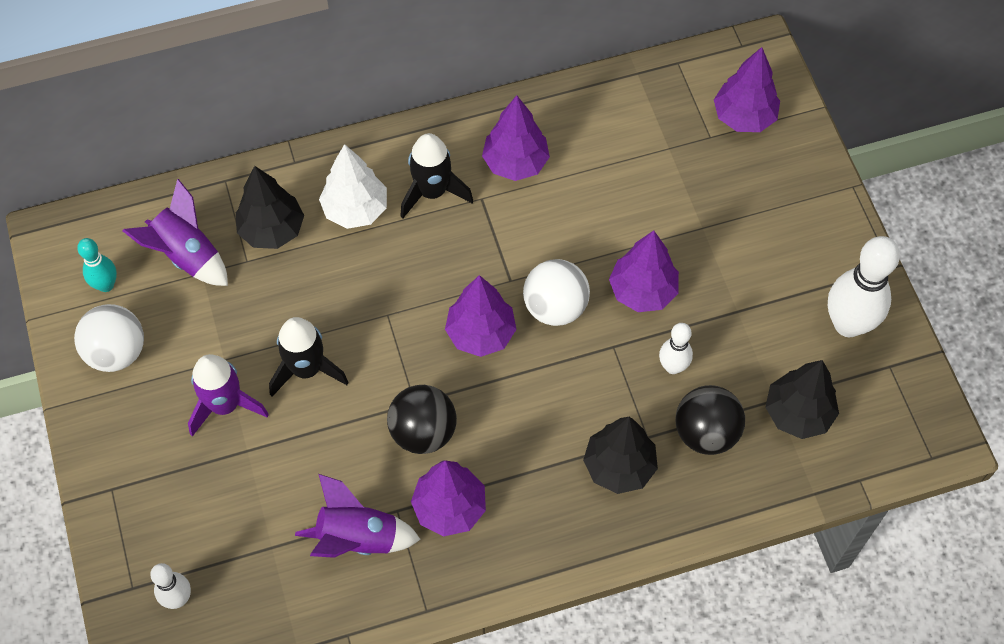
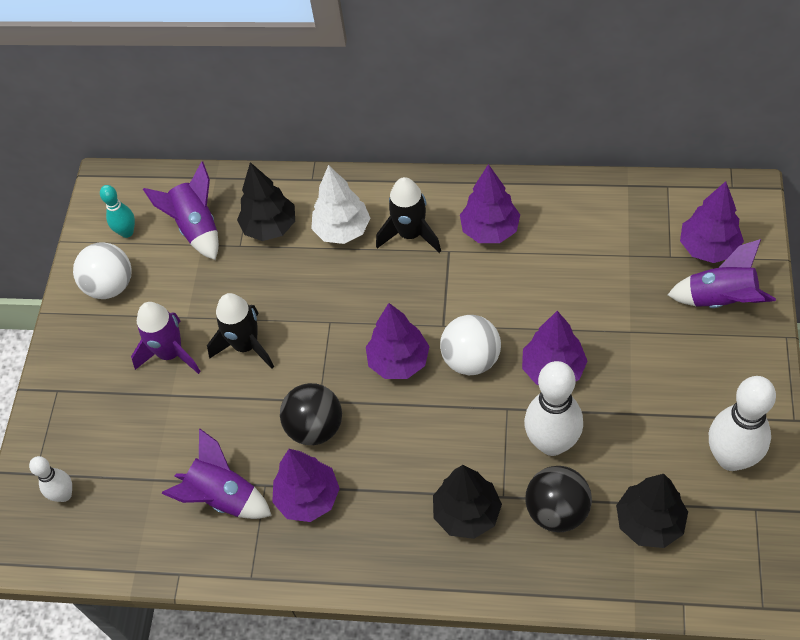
camera: 30 degrees right, 5 degrees down
white bowling pin [659,323,693,374] -> white bowling pin [524,361,583,456], size x1.84
none -> purple rocket [668,239,776,308]

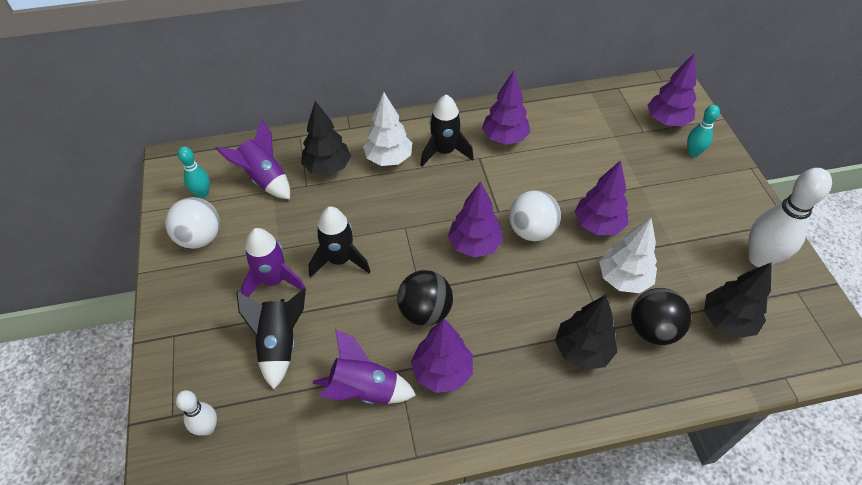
camera: 25 degrees left, 5 degrees down
white bowling pin [524,361,583,456] -> white tree [599,218,657,293]
purple rocket [668,239,776,308] -> turquoise bowling pin [687,105,720,157]
none -> black rocket [236,289,306,389]

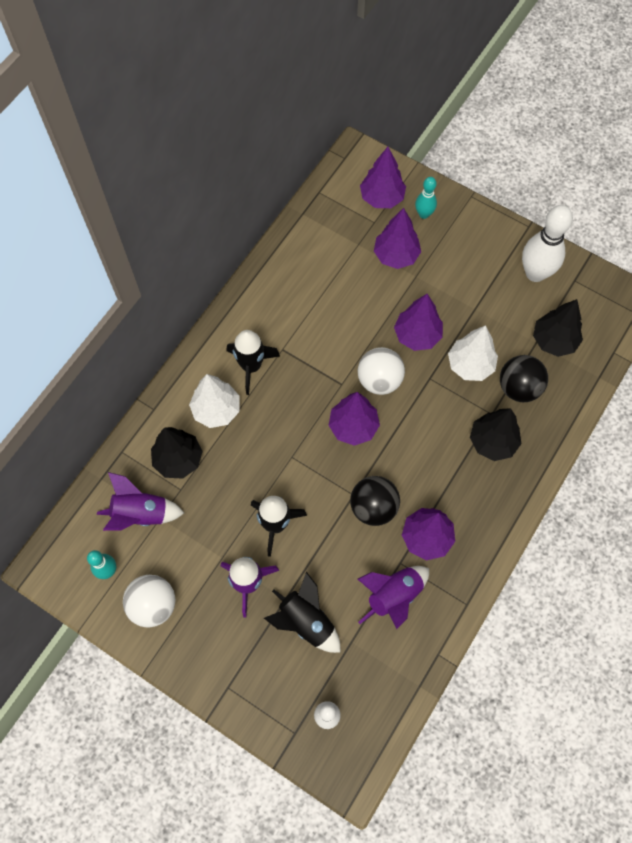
camera: 45 degrees left, 15 degrees up
purple tree [482,70,530,145] -> purple tree moved to [374,208,421,269]

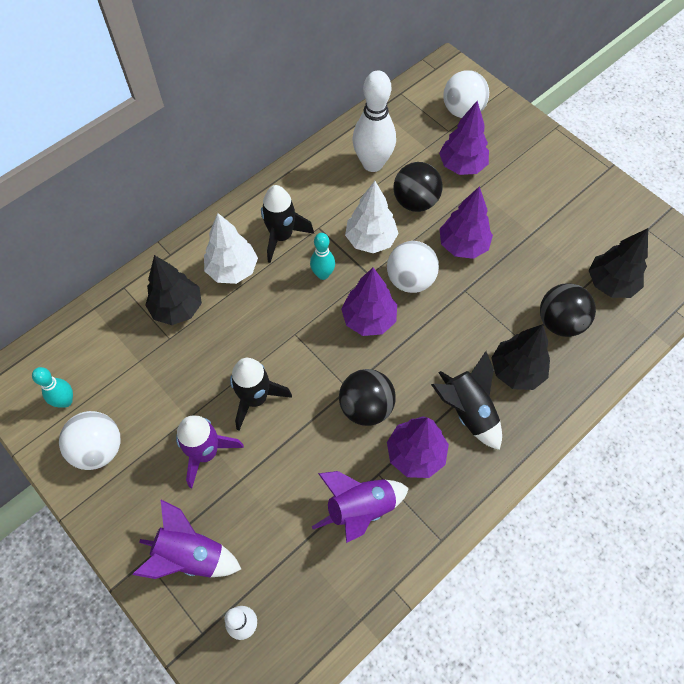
camera: 15 degrees right, 5 degrees down
purple rocket [97,472,184,531] -> purple rocket moved to [133,500,241,579]
black rocket [264,572,341,653] -> black rocket moved to [431,351,502,450]
purple tree [360,147,406,208] -> white ball [443,70,489,118]
turquoise bowling pin [415,177,437,219] -> turquoise bowling pin moved to [310,233,335,280]
white tree [448,325,498,381] -> white tree moved to [345,181,399,253]
white bowling pin [522,205,573,282] -> white bowling pin moved to [353,71,396,172]
none -> black ball [393,162,443,212]

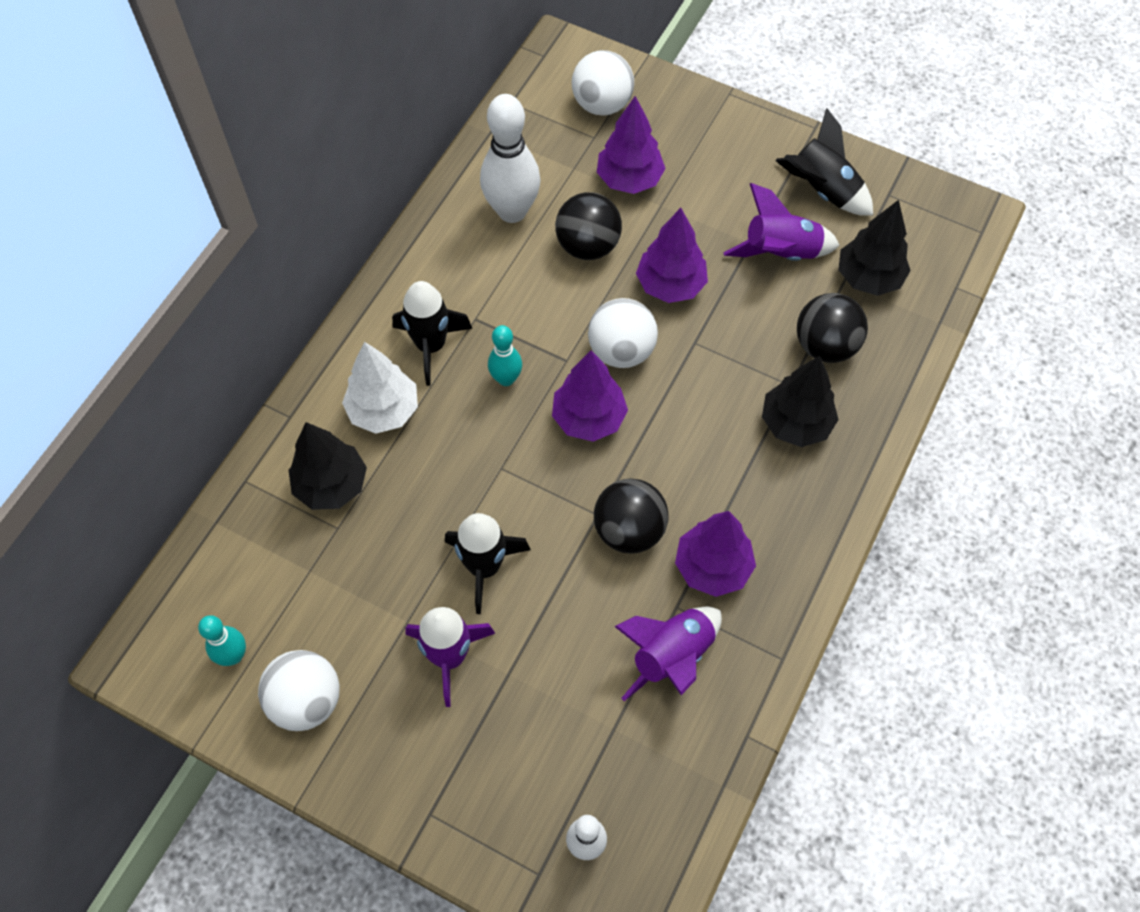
camera: 20 degrees left, 0 degrees up
purple rocket [133,500,241,579] -> purple rocket moved to [724,183,840,261]
white tree [345,181,399,253] -> none
black rocket [431,351,502,450] -> black rocket moved to [775,108,873,216]

